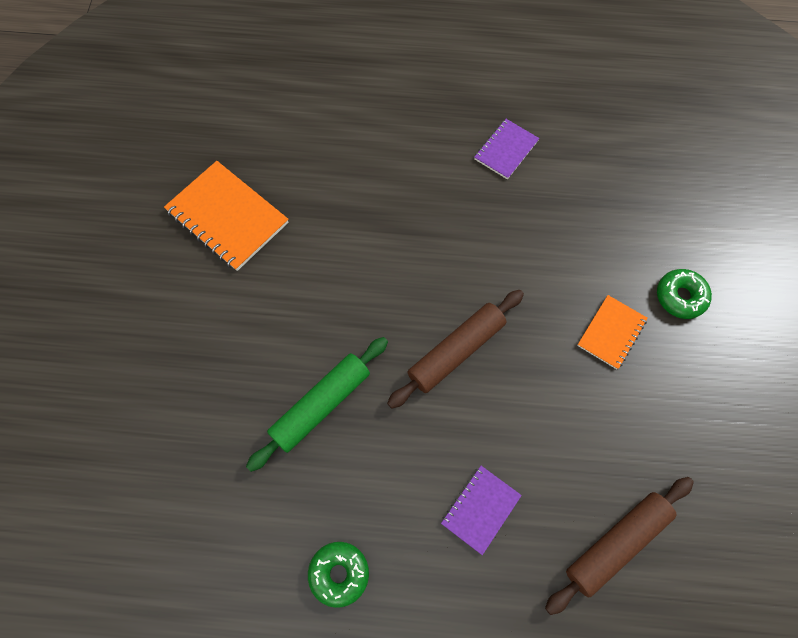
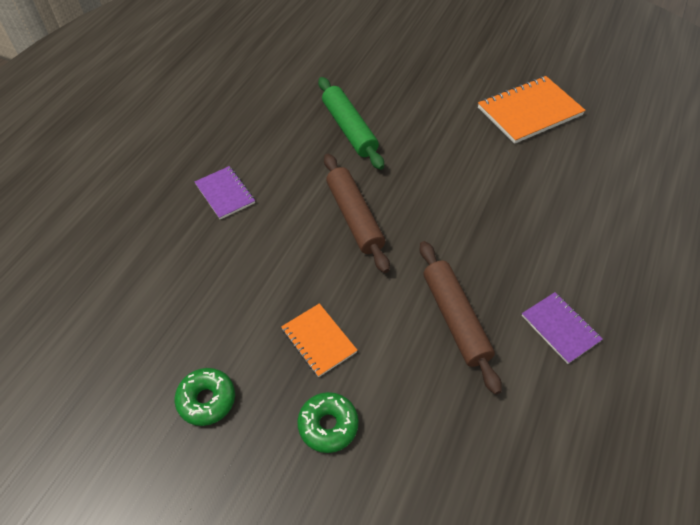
camera: 110 degrees right, 15 degrees down
green donut [308,542,369,608] -> green donut moved to [175,368,235,426]
brown rolling pin [545,477,694,615] -> brown rolling pin moved to [419,241,502,395]

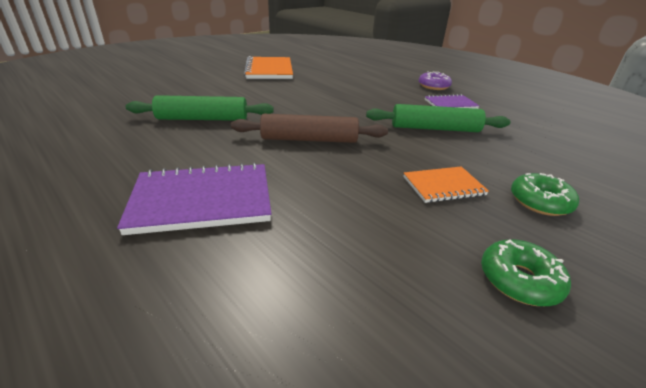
camera: 70 degrees left, 20 degrees down
purple notebook [195,166,255,219] -> purple notebook [117,162,271,235], size x1.72
brown rolling pin [419,241,502,395] -> green rolling pin [366,104,511,132]
none -> purple donut [419,71,452,90]

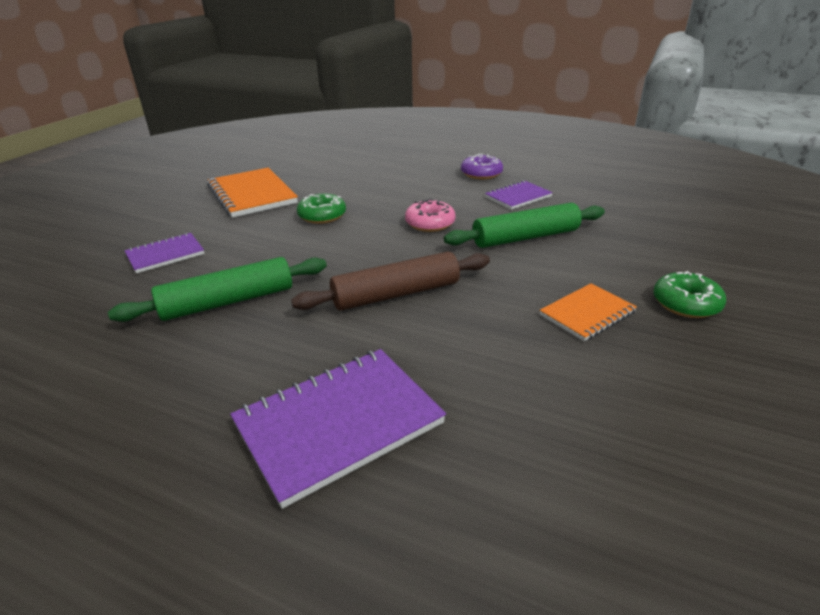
camera: 20 degrees left, 0 degrees up
green donut [481,239,571,306] -> green donut moved to [297,194,346,224]
none -> purple notebook [125,233,205,273]
none -> pink donut [405,199,456,232]

